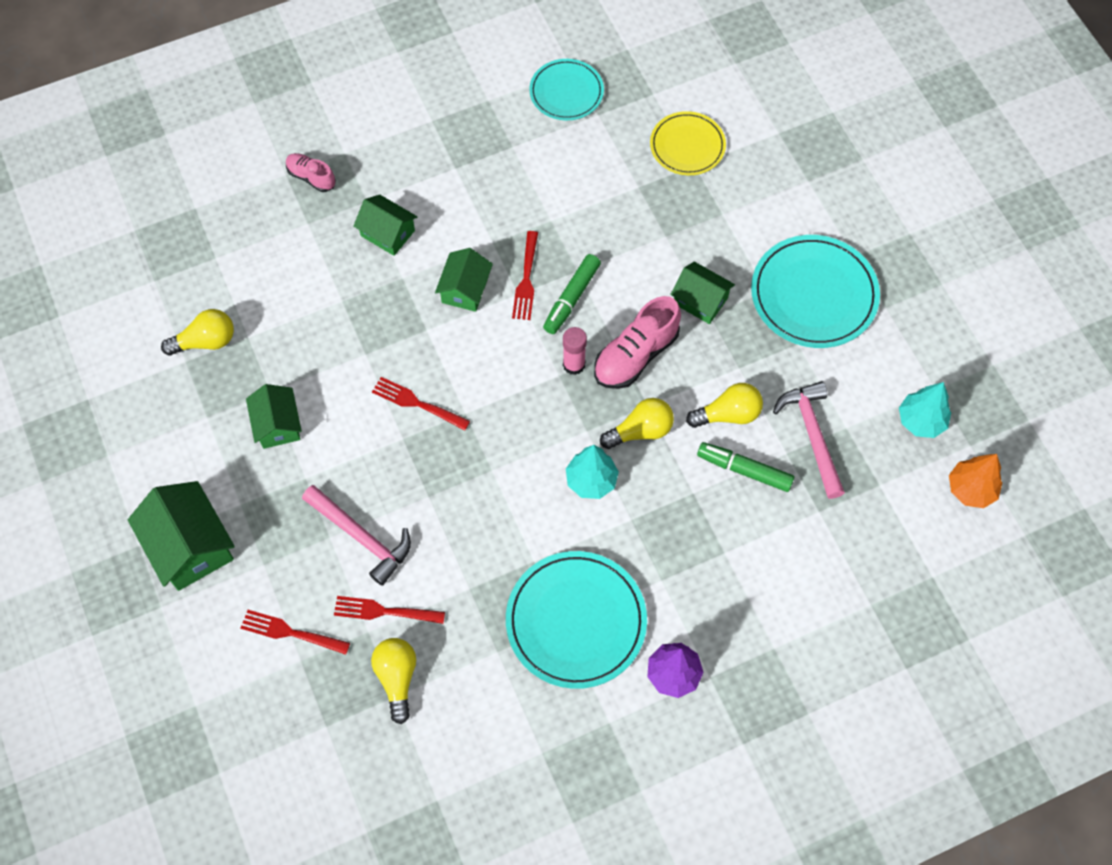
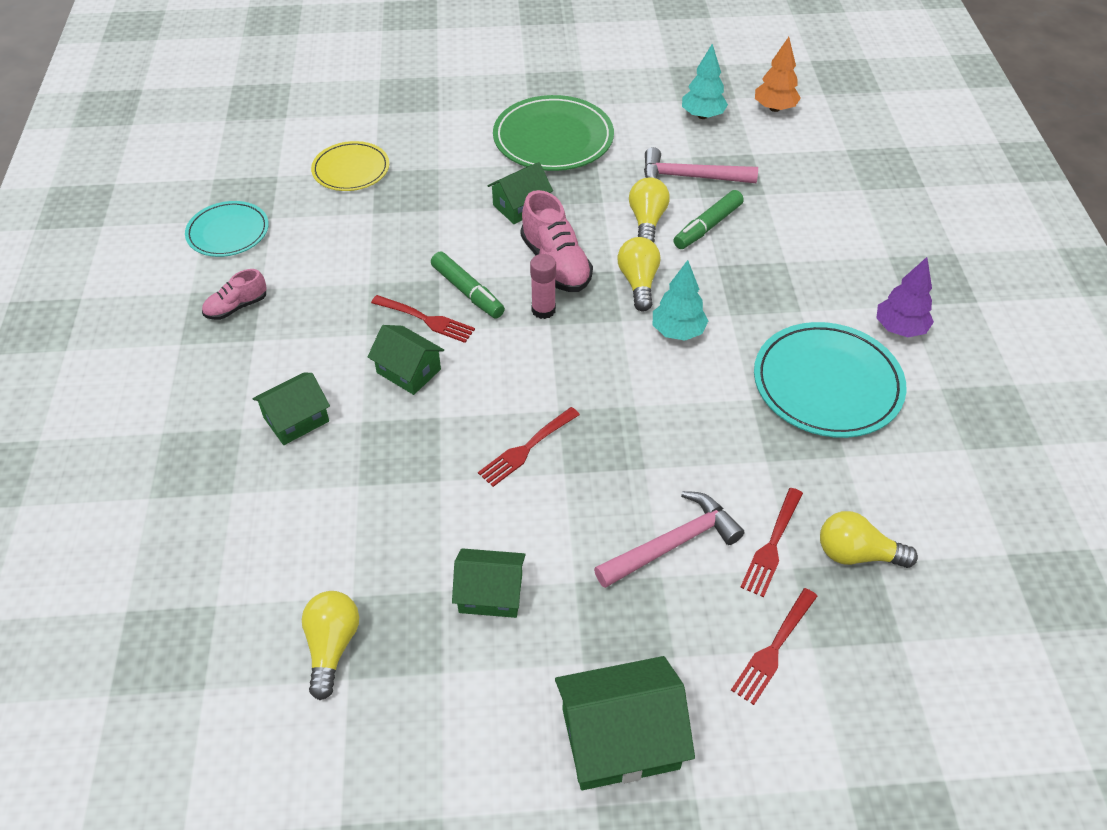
camera: 70 degrees left, 15 degrees down
pink shoe [286,153,336,192] -> pink shoe moved to [202,269,267,320]
turquoise plate [751,235,880,348] -> green plate [493,95,614,171]

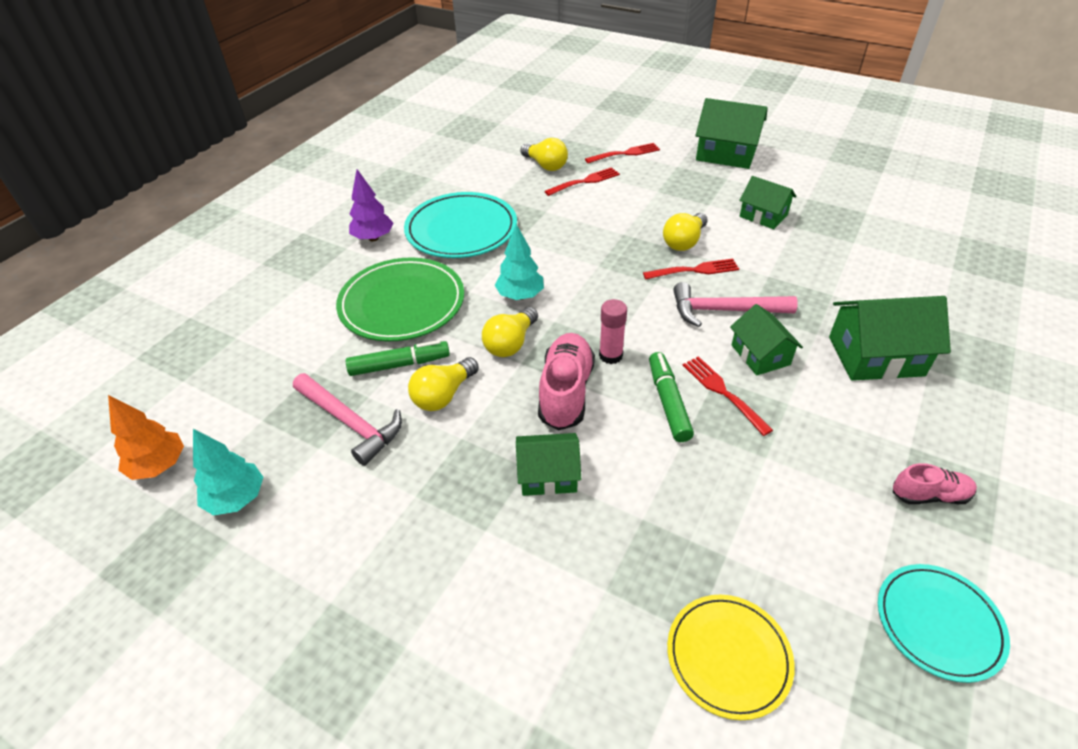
camera: 145 degrees left, 5 degrees down
green house [252,372,330,445] -> green house [829,296,951,381], size x1.58
yellow light bulb [302,591,359,700] -> yellow light bulb moved to [663,213,708,251]
green plate [493,95,614,171] -> green plate moved to [336,258,464,341]
pink hammer [594,491,744,588] -> pink hammer moved to [673,282,798,327]

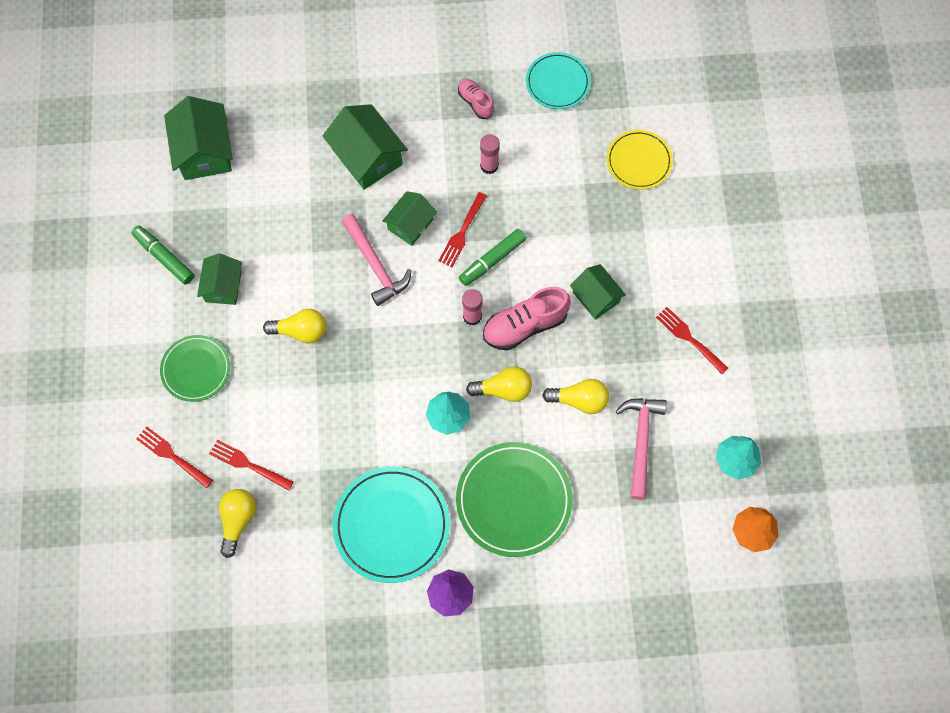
camera: 125 degrees left, 25 degrees up
green marker [346,340,450,376] -> green marker moved to [131,225,194,285]
red fork [643,259,739,279] -> red fork moved to [656,307,728,374]
green house [695,98,768,169] -> green house moved to [164,96,233,180]
none -> green plate [160,335,230,402]
none -> pink glue stick [480,134,500,174]

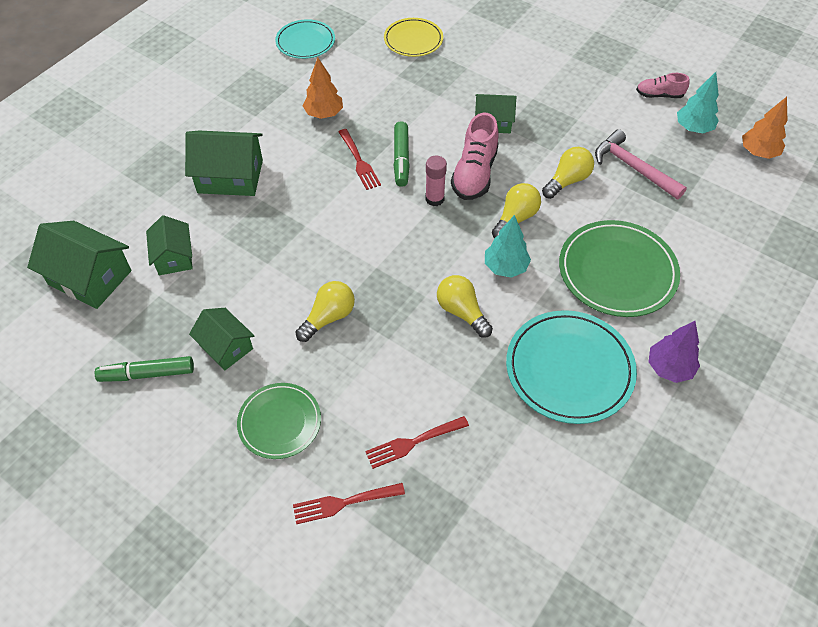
camera: 50 degrees left, 15 degrees down
yellow light bulb [219,489,256,558] -> yellow light bulb moved to [437,275,493,338]
pink hammer [341,214,412,306] -> none
green house [382,191,437,246] -> green house moved to [146,215,193,275]
pink shoe [458,79,494,119] -> pink shoe moved to [636,73,690,98]
pink glue stick [480,134,500,174] -> orange tree [303,57,343,119]
red fork [656,307,728,374] -> none

